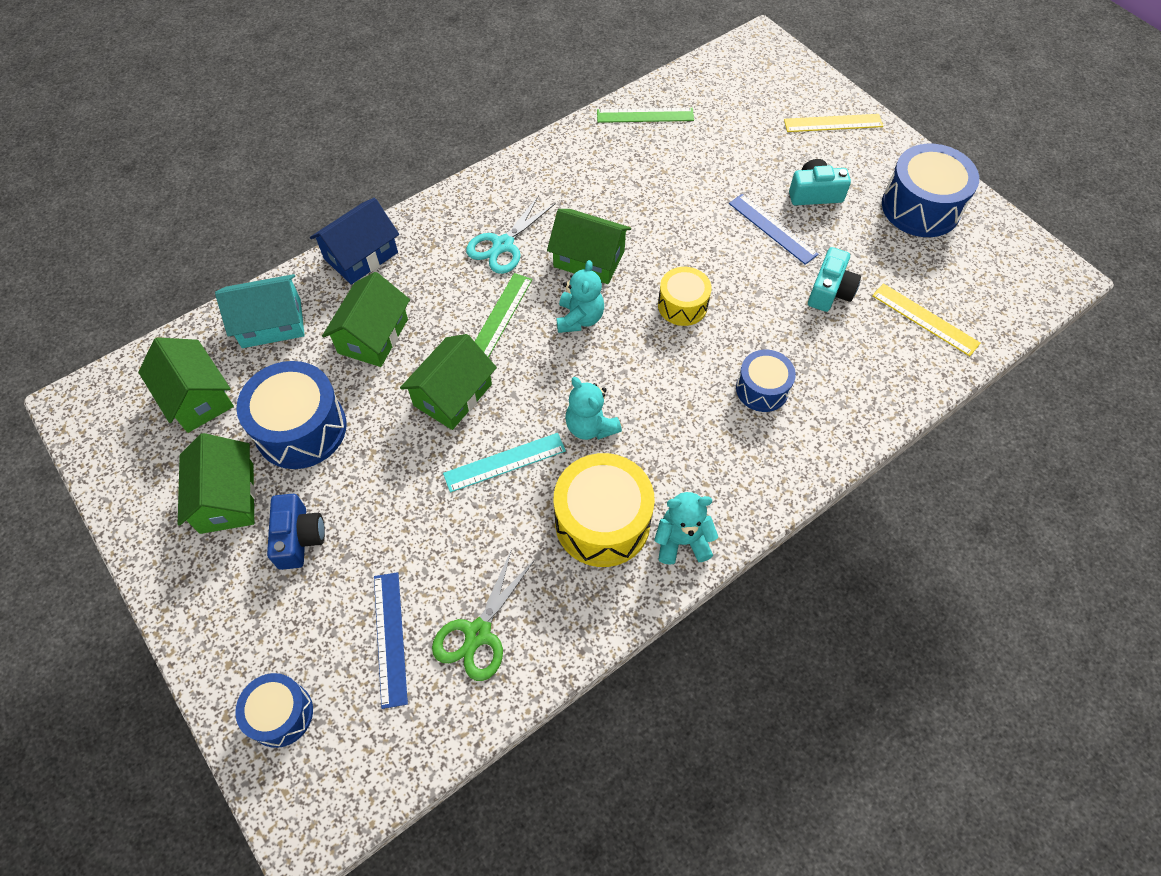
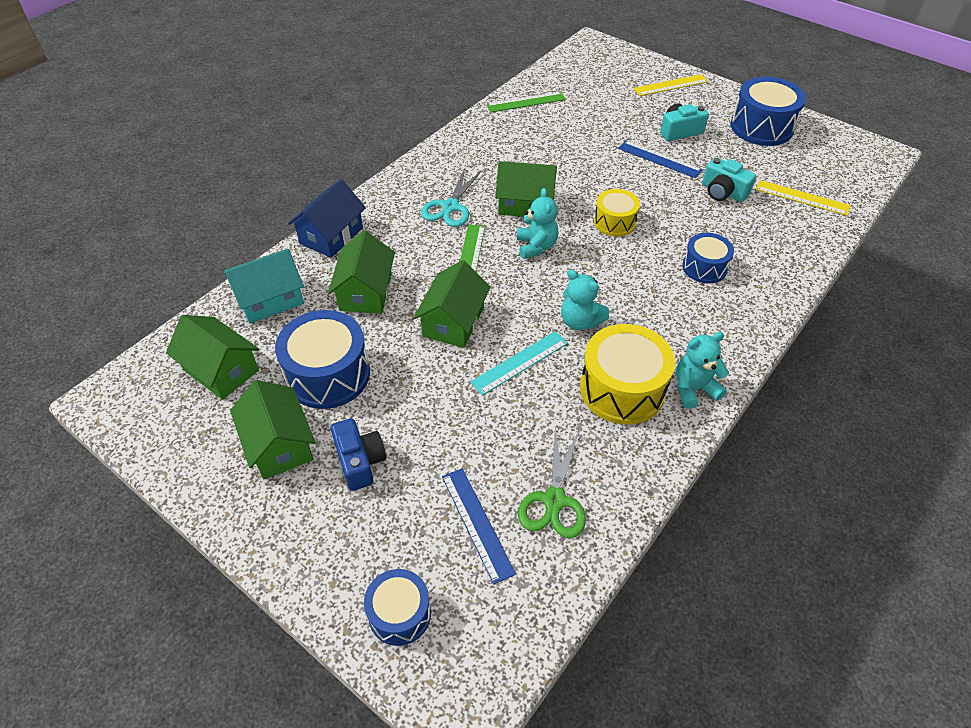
camera: 15 degrees left, 10 degrees down
turquoise camera [808,247,861,312] -> turquoise camera turned 120 degrees clockwise [702,157,756,202]

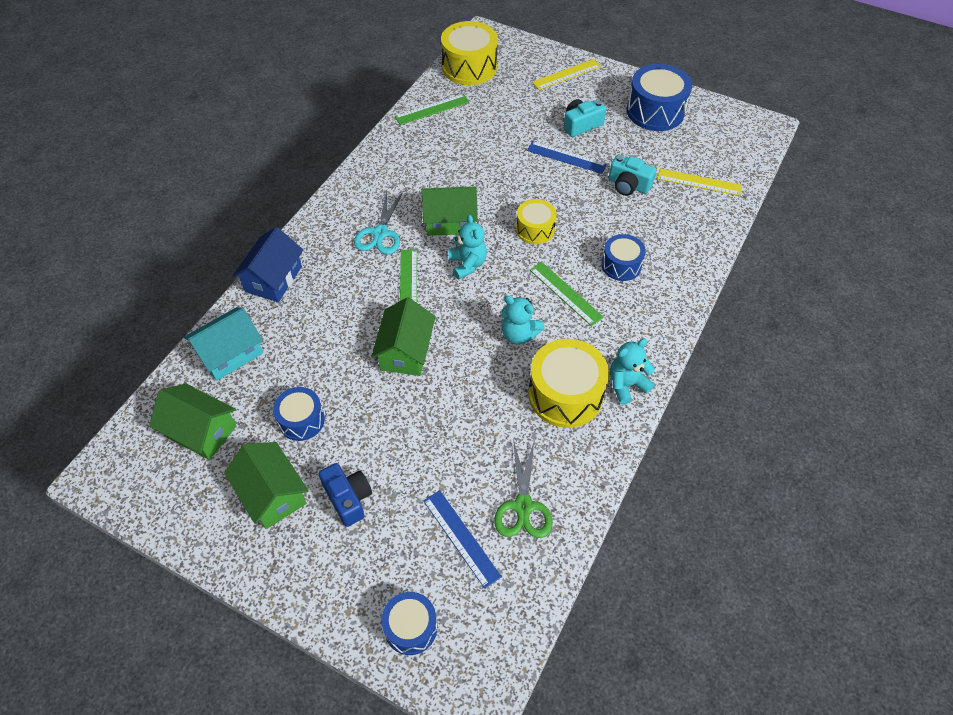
camera: 10 degrees left, 5 degrees up
blue drum [275,310,370,409] -> blue drum [273,387,325,441], size x0.60
green house [328,231,395,314] -> none
turquoise ruler [470,331,568,396] -> none
none -> yellow drum [441,21,498,85]
none -> green ruler [530,262,604,326]

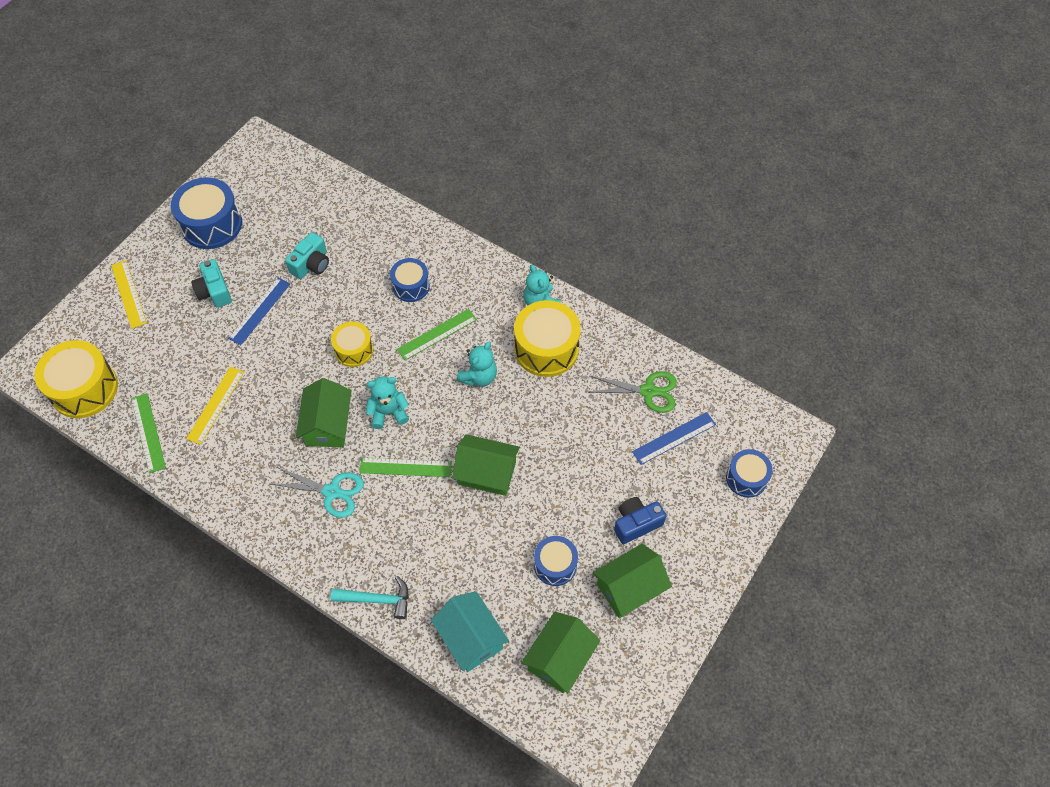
camera: 85 degrees left, 5 degrees up
blue house [232,227,303,302] -> turquoise hammer [331,576,409,619]
yellow ruler [657,168,742,196] -> yellow ruler moved to [186,367,244,445]

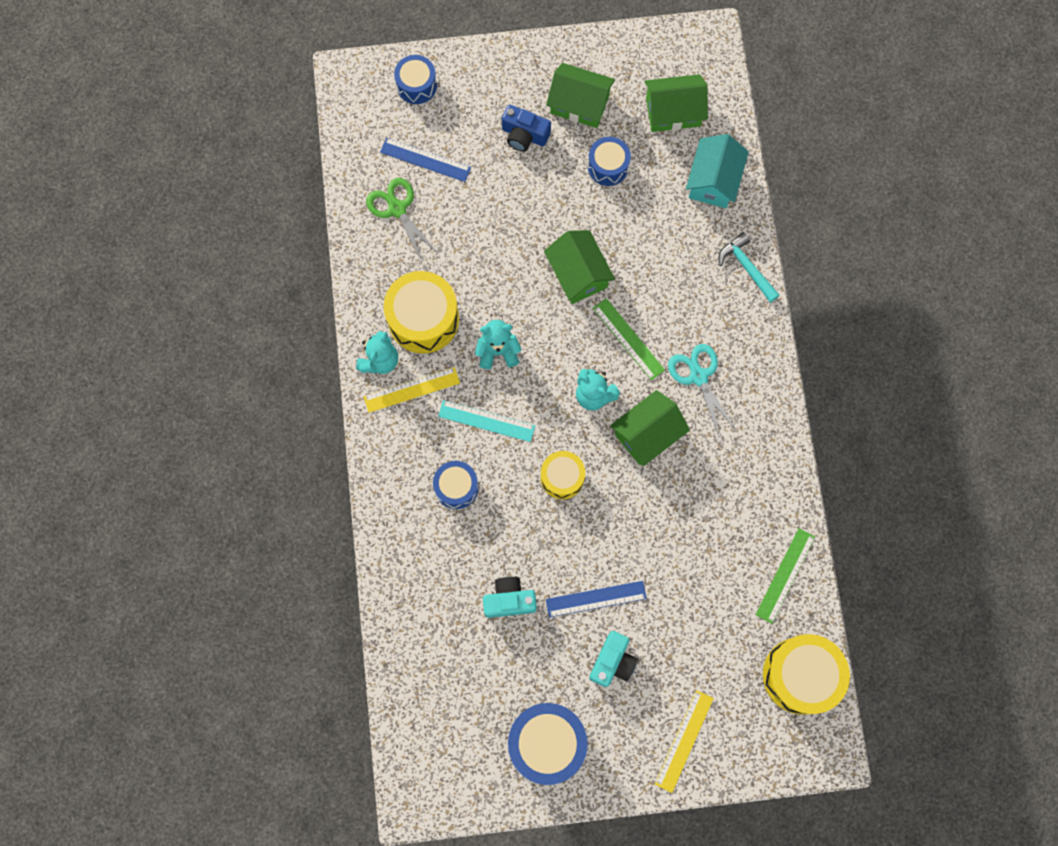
camera: 130 degrees left, 15 degrees up
yellow ruler [186,367,244,445] -> yellow ruler moved to [364,367,460,413]
green ruler [397,309,477,360] -> turquoise ruler [438,400,535,442]

